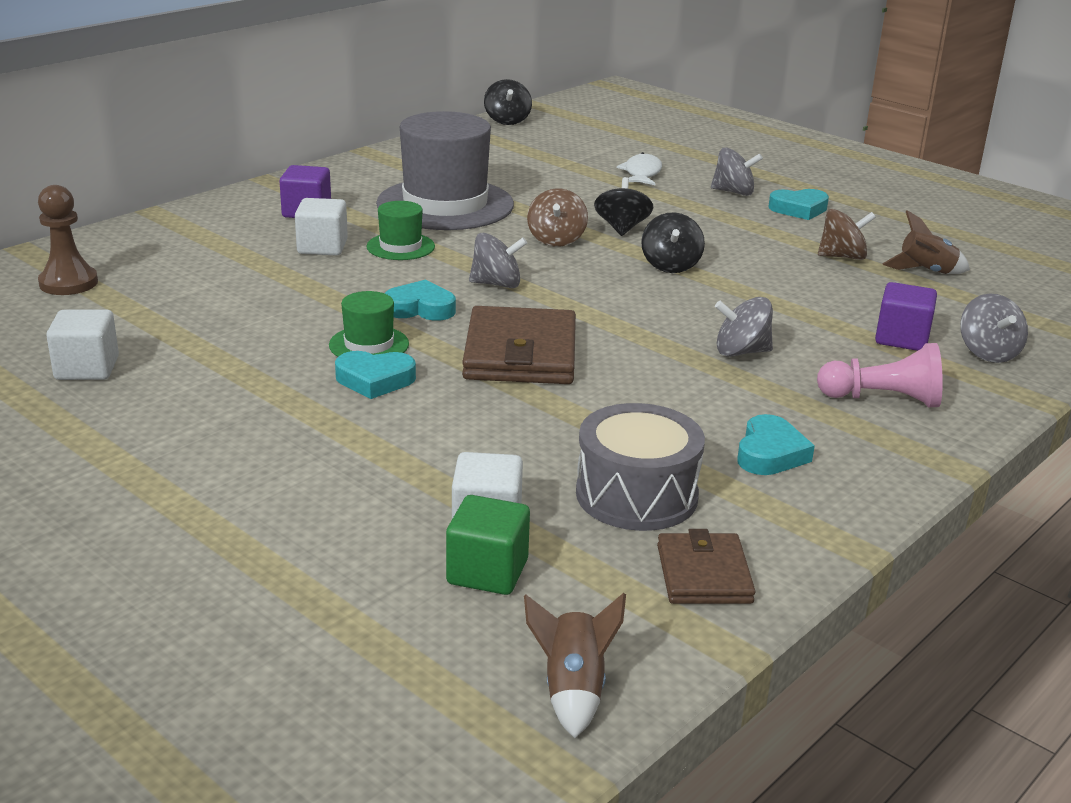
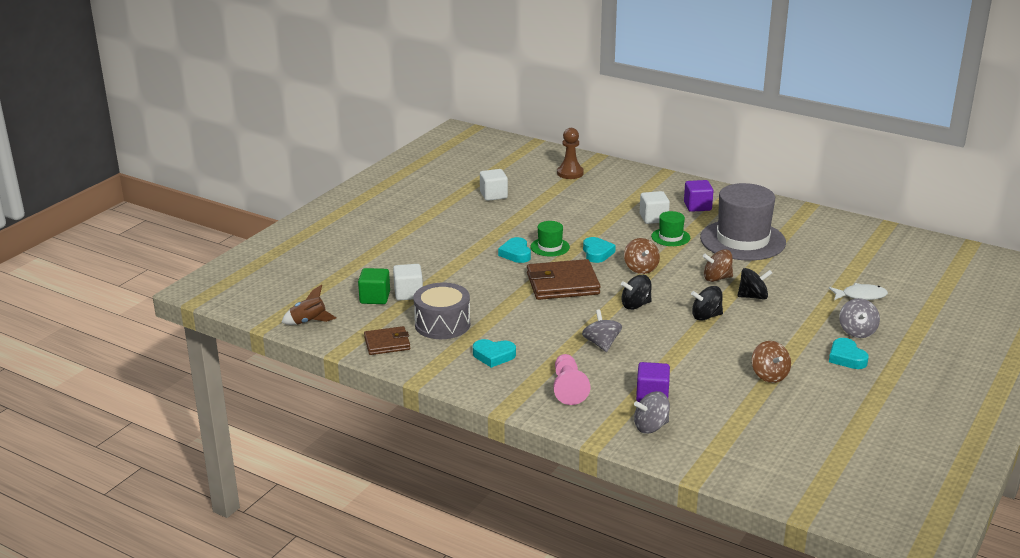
camera: 80 degrees right, 0 degrees up
grey spinning top [469,233,527,288] -> brown spinning top [624,238,660,274]
black spinning top [484,79,532,125] -> black spinning top moved to [621,275,652,310]
brown rocket [882,210,970,274] -> none

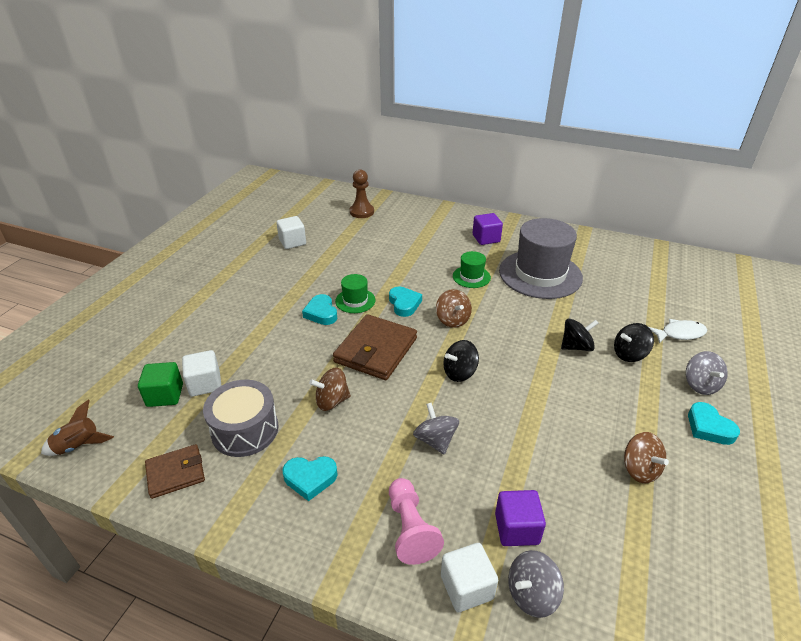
camera: 10 degrees left, 10 degrees up
brown wallet [527,259,600,300] -> brown wallet turned 45 degrees counterclockwise [333,314,417,380]
white cube [640,191,670,224] -> white cube moved to [441,543,498,612]
black spinning top [691,286,723,321] -> black spinning top moved to [614,323,654,362]
brown spinning top [703,249,733,282] -> brown spinning top moved to [309,368,351,411]

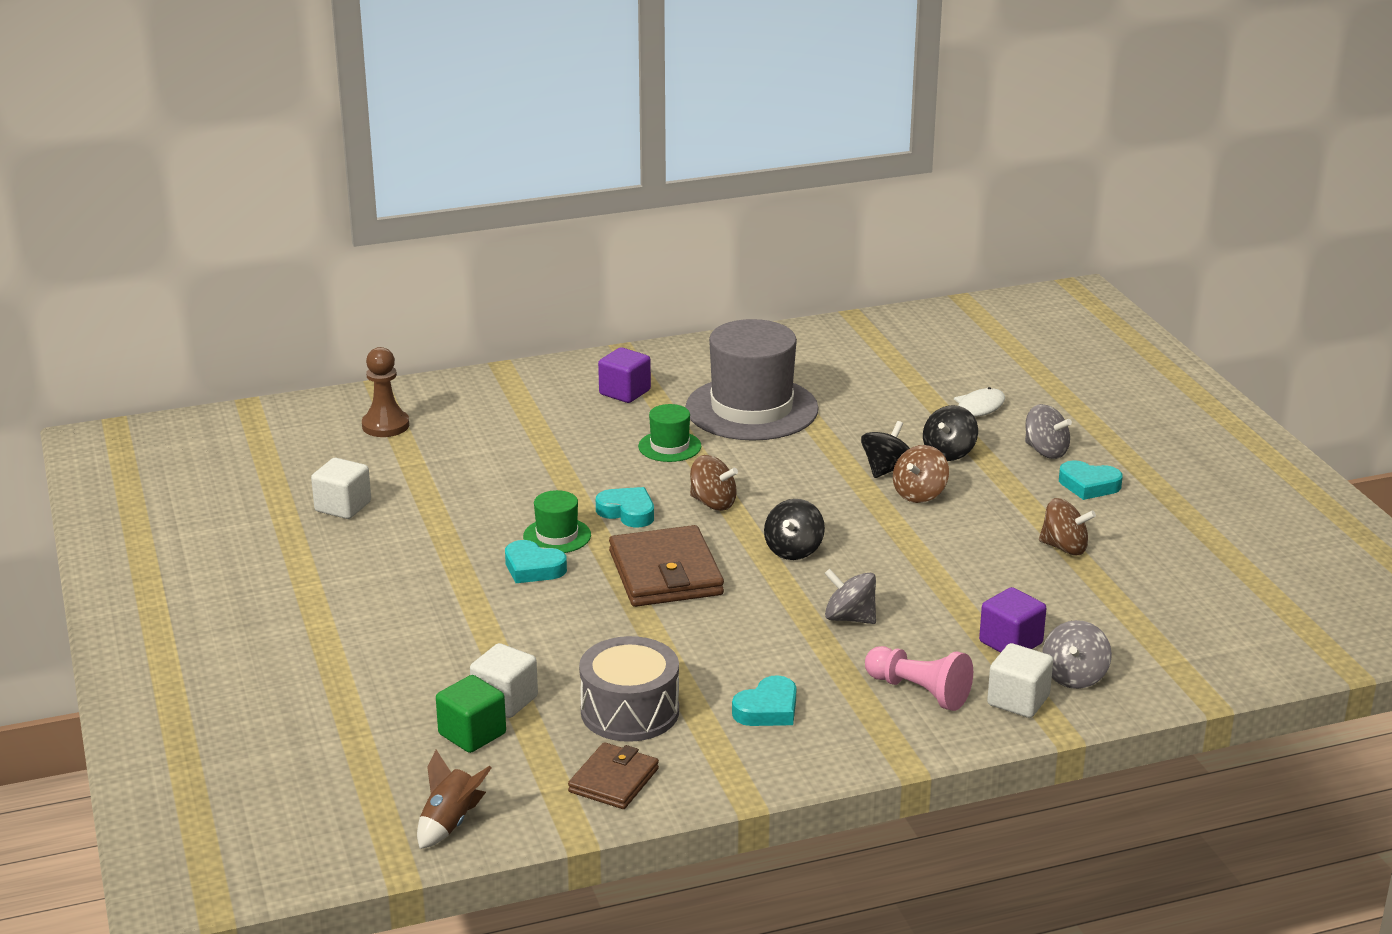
camera: 40 degrees left, 10 degrees down
brown spinning top [309,368,351,411] -> brown spinning top moved to [893,445,949,503]

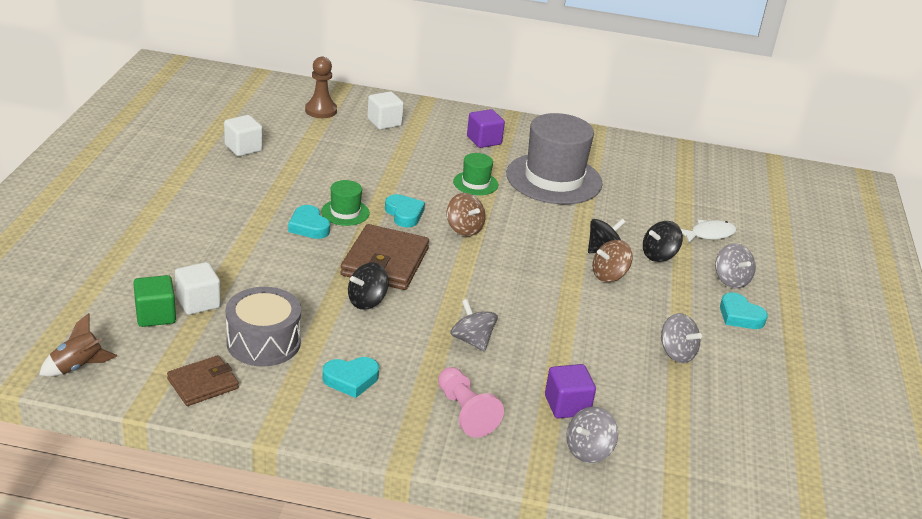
camera: 25 degrees right, 5 degrees up
black spinning top [764,499,825,560] -> black spinning top moved to [348,263,389,310]
white cube [987,643,1053,718] -> white cube moved to [367,91,404,130]
brown spinning top [1039,498,1096,555] -> grey spinning top [661,313,702,363]

